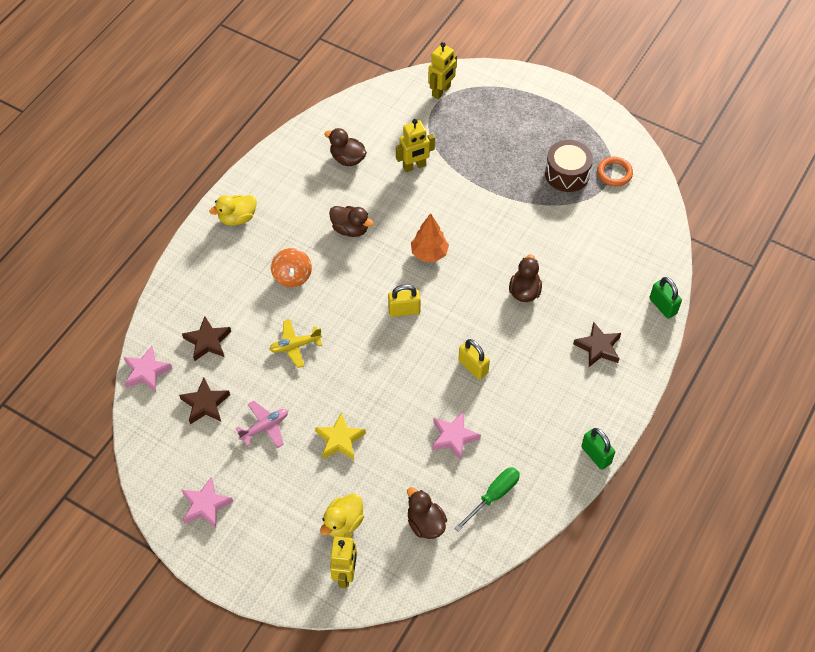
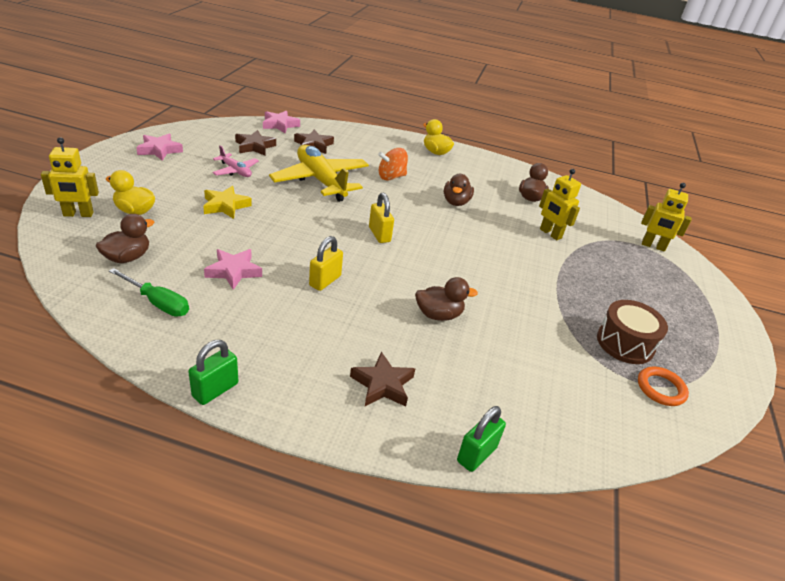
camera: 70 degrees right, 20 degrees down
yellow plane [269,319,322,368] -> yellow plane [269,145,369,202], size x2.03
orange tree [411,213,449,262] -> none

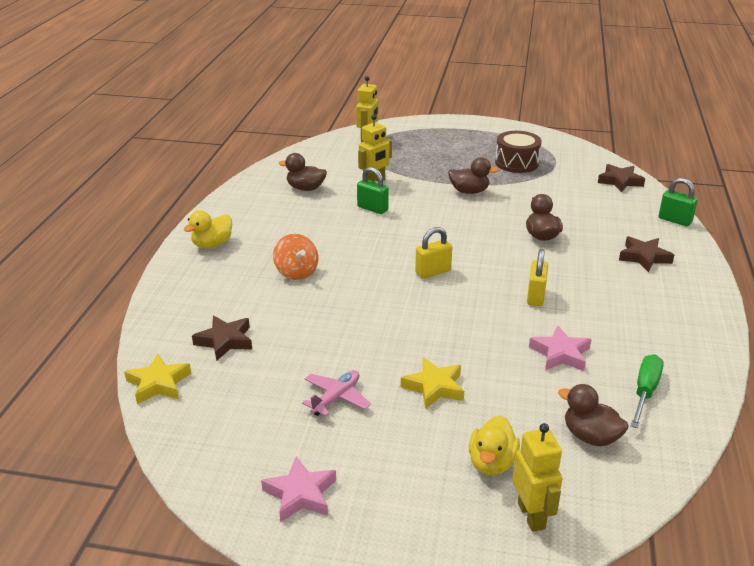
camera: 90 degrees left, 5 degrees down
green padlock [188,340,238,405] -> green padlock moved to [357,167,389,214]
brown star [235,130,276,156] -> brown star moved to [598,164,645,192]
pink star [263,111,300,134] -> yellow star [124,354,191,404]
yellow plane [269,145,369,202] -> none
yellow padlock [309,236,343,291] -> yellow padlock turned 75 degrees clockwise [527,249,548,306]
brown duck [444,174,474,206] -> brown duck moved to [448,157,498,194]
orange ring [638,367,689,406] -> none

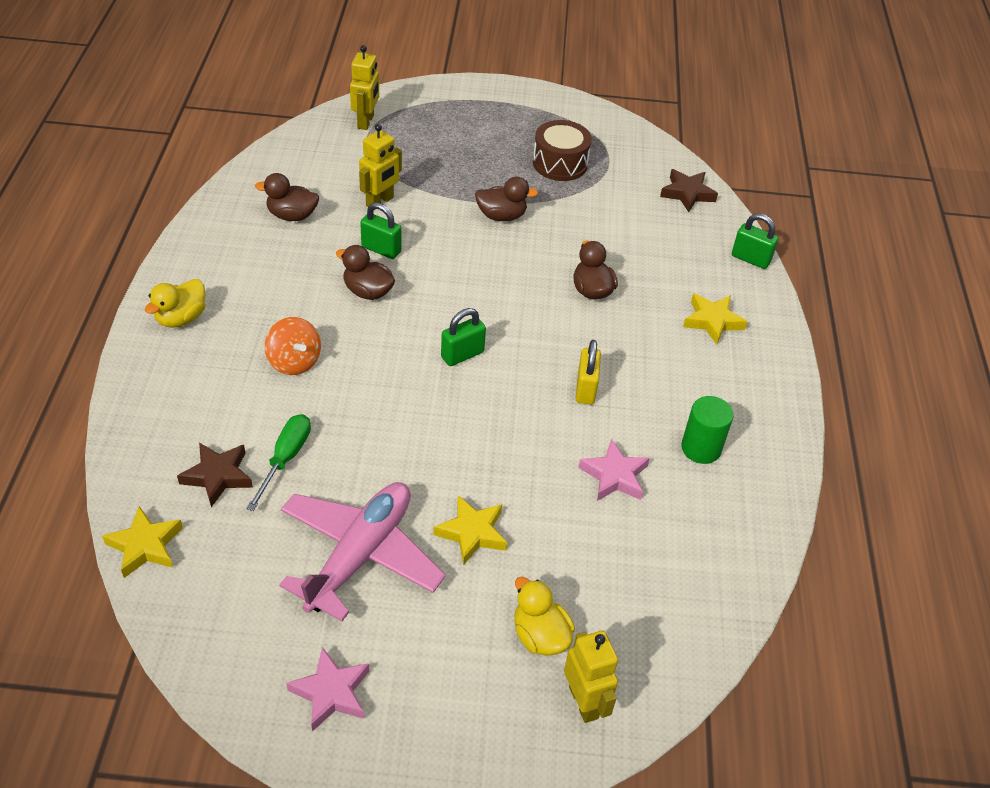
camera: 10 degrees left, 15 degrees up
pink plane [302,370,371,416] -> pink plane [279,482,446,621], size x2.03
yellow padlock [415,227,452,279] -> green padlock [441,308,486,366]
yellow duck [469,416,520,476] -> yellow duck turned 135 degrees clockwise [514,577,575,656]
brown duck [558,384,629,446] -> brown duck moved to [336,245,395,300]
brown star [619,236,674,272] -> yellow star [683,293,748,345]
green screwdriver [631,354,664,428] -> green screwdriver moved to [246,414,311,511]
none -> green cylinder [681,396,734,464]

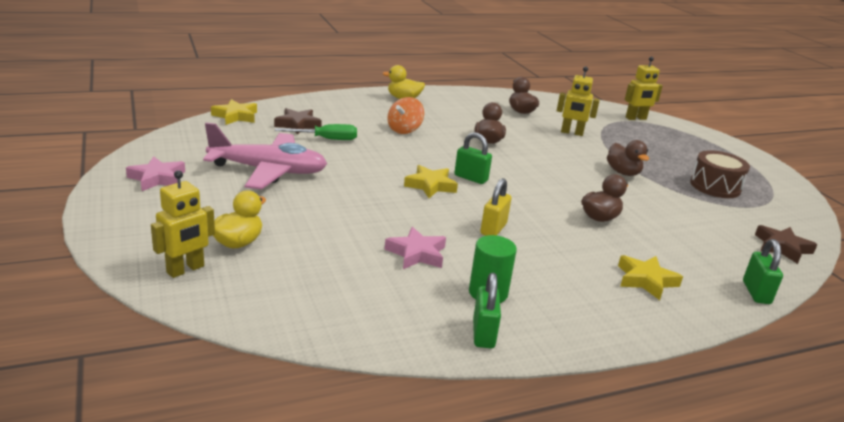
camera: 65 degrees right, 20 degrees down
green padlock [360,203,402,259] -> green padlock moved to [473,273,501,348]
yellow star [433,495,507,565] -> yellow star moved to [404,165,458,198]
yellow padlock [576,340,601,405] -> yellow padlock turned 45 degrees counterclockwise [480,178,511,236]

